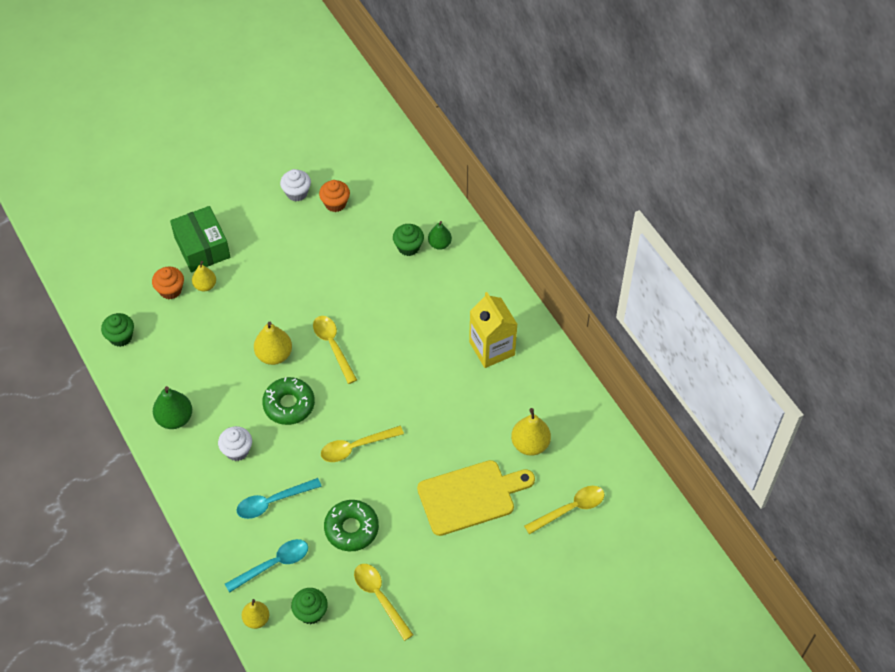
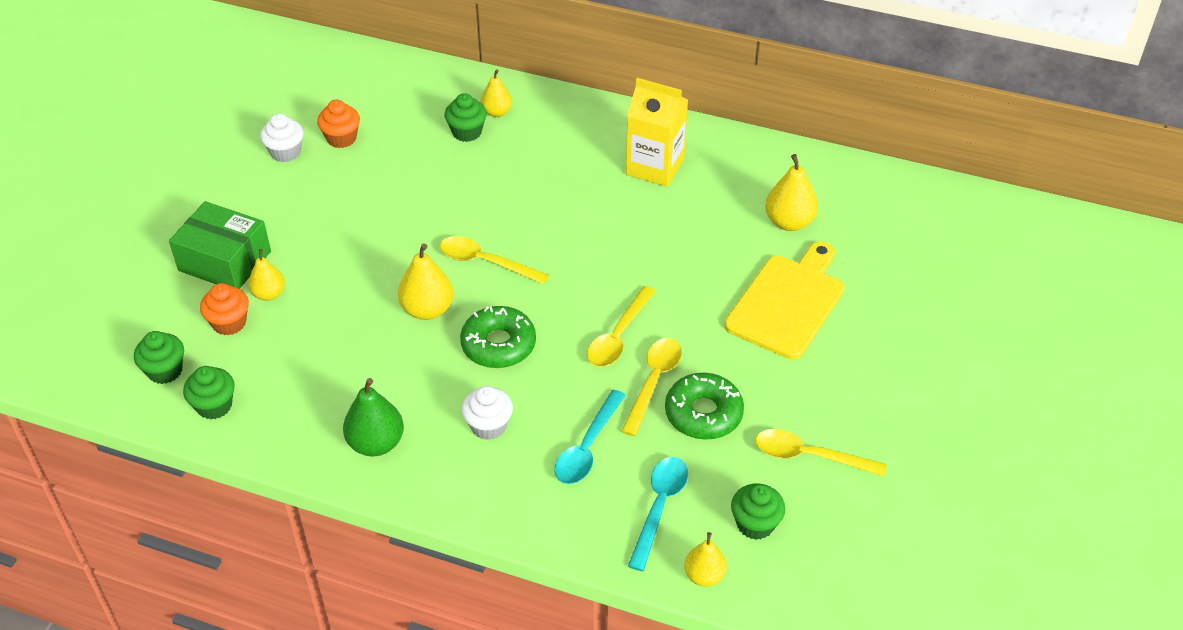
camera: 40 degrees left, 10 degrees down
green pear [428,221,452,250] -> yellow pear [481,69,512,117]
yellow spoon [524,486,605,535] -> yellow spoon moved to [621,338,682,436]
none -> green cupcake [134,331,184,384]

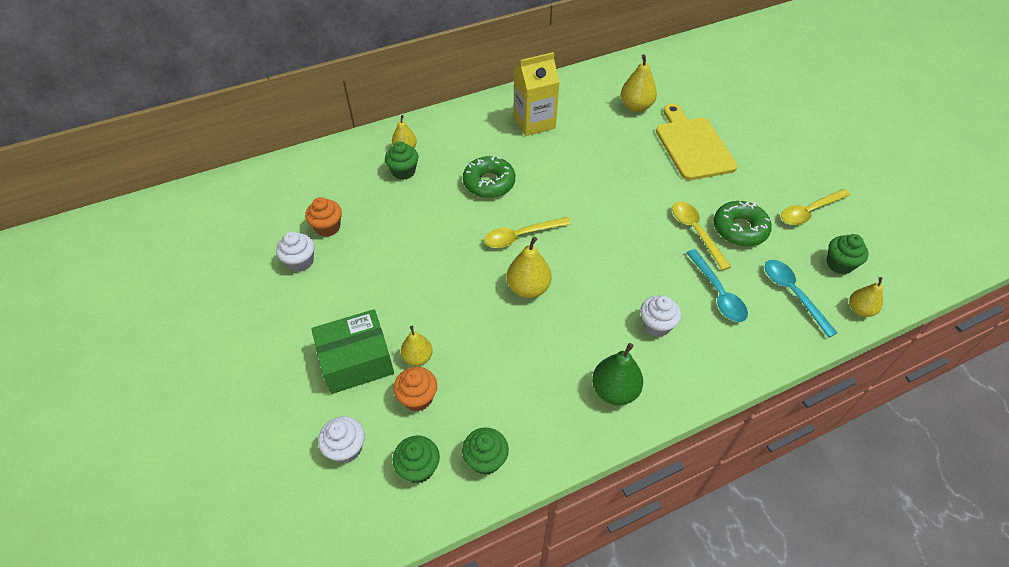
camera: 45 degrees left, 5 degrees up
green donut [460,306,536,368] -> green donut moved to [463,156,515,198]
yellow spoon [587,286,656,367] -> none
none -> white cupcake [318,416,365,463]

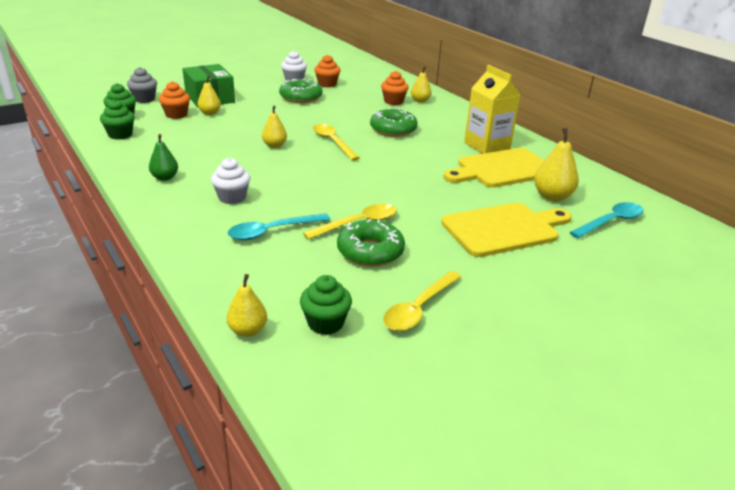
camera: 80 degrees right, 20 degrees down
white cupcake [318,416,365,463] -> grey cupcake [127,67,157,103]
green cupcake [385,141,418,180] -> orange cupcake [381,71,409,105]
yellow pear [507,237,552,298] -> yellow pear [262,106,287,148], size x0.66
green pear [592,343,643,405] -> green pear [149,134,178,181], size x0.66
turquoise spoon [765,260,838,338] -> turquoise spoon moved to [570,202,644,238]
yellow spoon [781,189,851,225] -> yellow spoon turned 105 degrees counterclockwise [383,271,461,331]
none -> green donut [279,78,322,103]
none -> yellow cutting board [443,148,544,188]

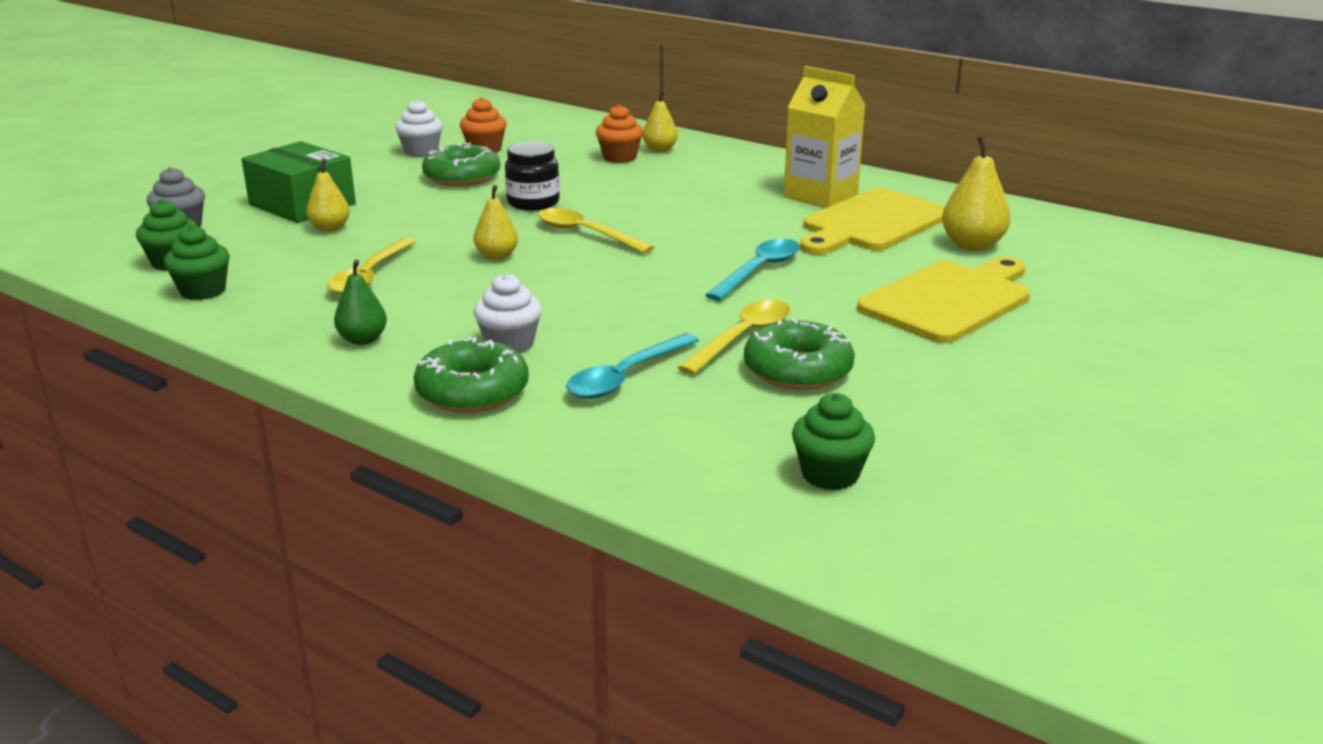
camera: 20 degrees left, 5 degrees down
orange cupcake [159,81,190,119] -> none
yellow pear [226,274,267,337] -> none
green donut [370,108,418,137] -> green donut moved to [413,337,529,413]
yellow spoon [383,271,461,331] -> yellow spoon moved to [327,237,416,294]
turquoise spoon [570,202,644,238] -> turquoise spoon moved to [706,239,800,301]
none -> black jar [505,141,560,211]

